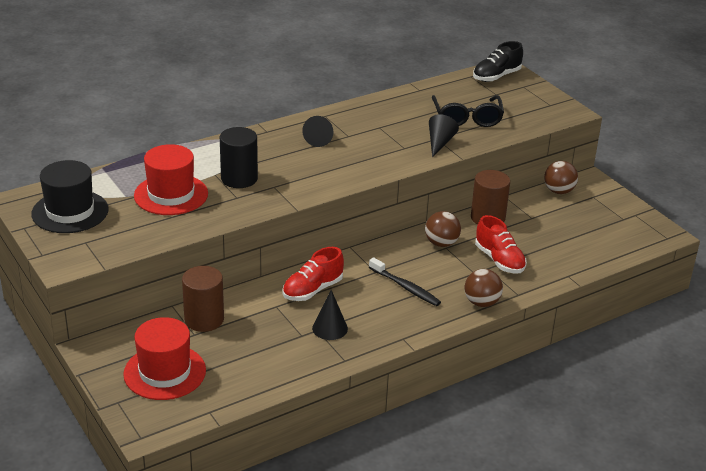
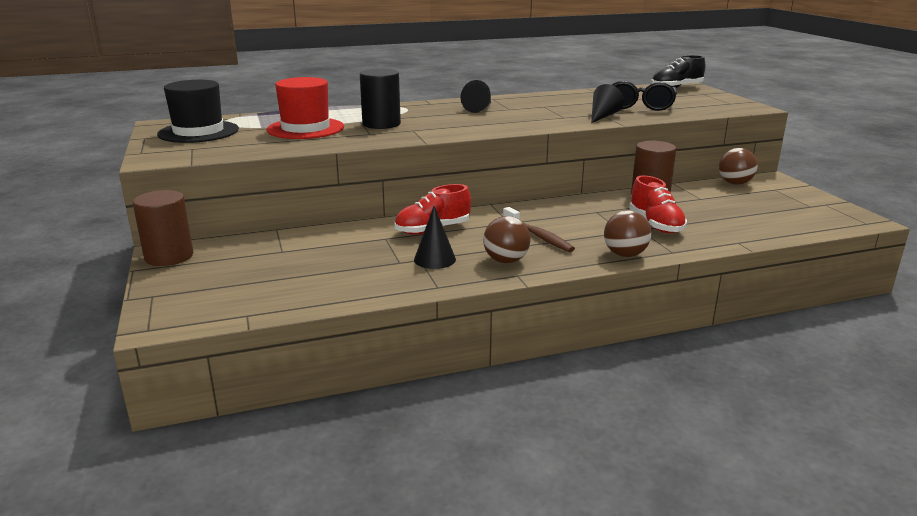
camera: 15 degrees right, 10 degrees down
red hat [123,317,206,400] -> none
brown cylinder [182,266,224,332] -> brown cylinder moved to [133,190,193,266]
black toothbrush [369,257,441,306] -> brown toothbrush [503,207,575,252]
brown ball [425,211,461,247] -> brown ball moved to [483,216,531,263]

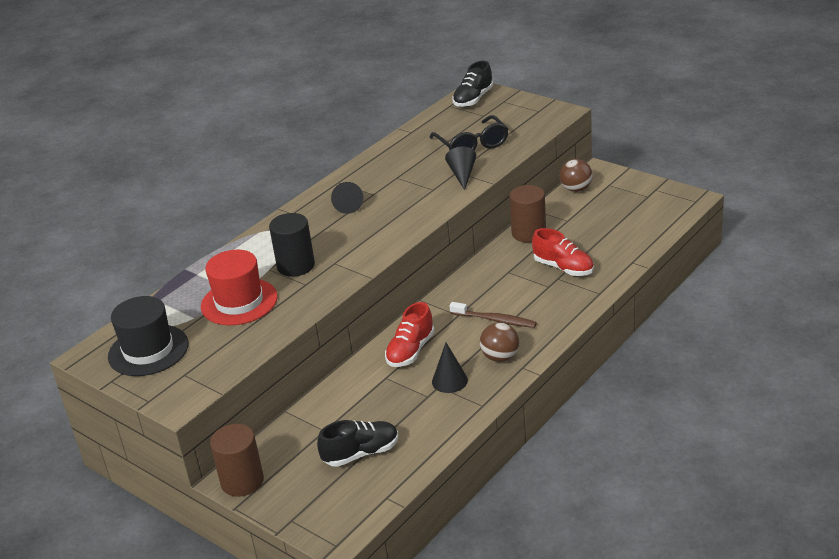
camera: 30 degrees left, 10 degrees up
brown ball [604,211,651,257] -> none
none -> black shoe [317,420,398,467]

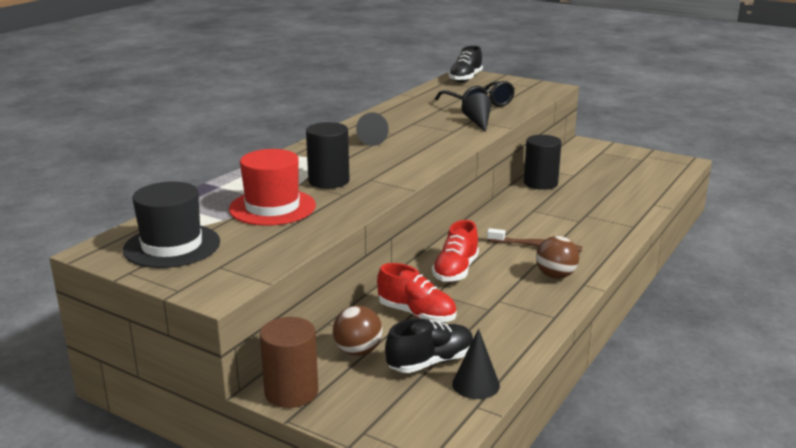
camera: 10 degrees left, 10 degrees down
black cone [432,343,468,393] -> black cone moved to [452,329,500,399]
brown cylinder [509,185,546,242] -> black cylinder [524,135,562,190]
red shoe [532,228,594,276] -> red shoe moved to [377,263,457,323]
brown ball [560,159,593,192] -> brown ball moved to [333,305,383,356]

